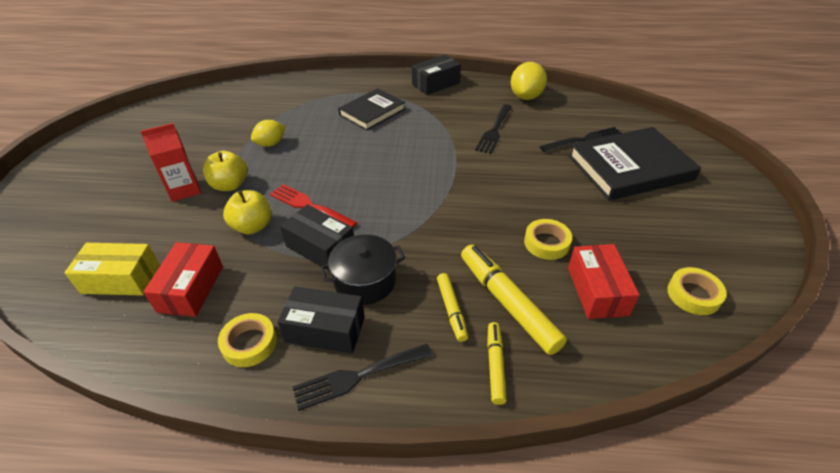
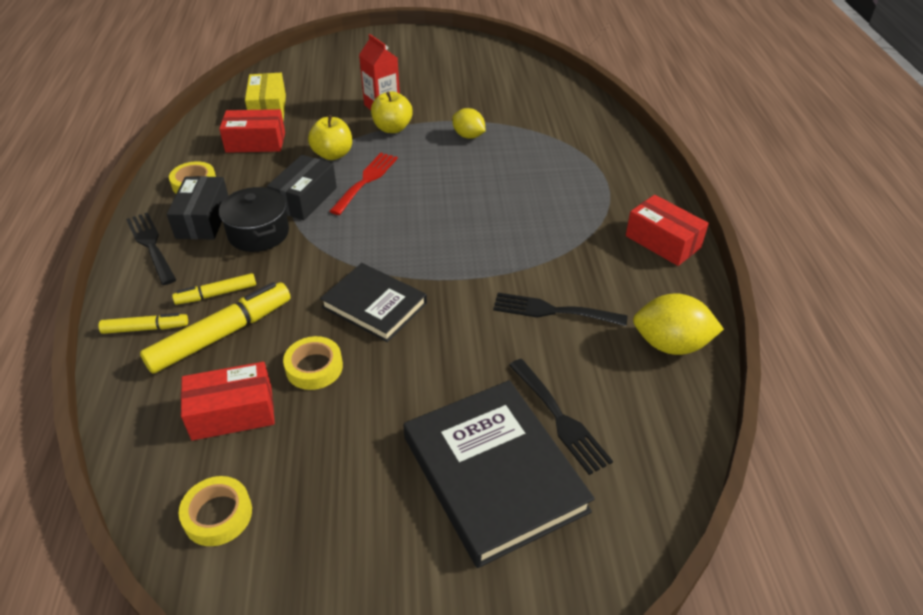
camera: 80 degrees right, 0 degrees up
black book [338,88,405,131] -> black book moved to [320,263,427,342]
black box [412,55,461,95] -> red box [626,195,709,266]

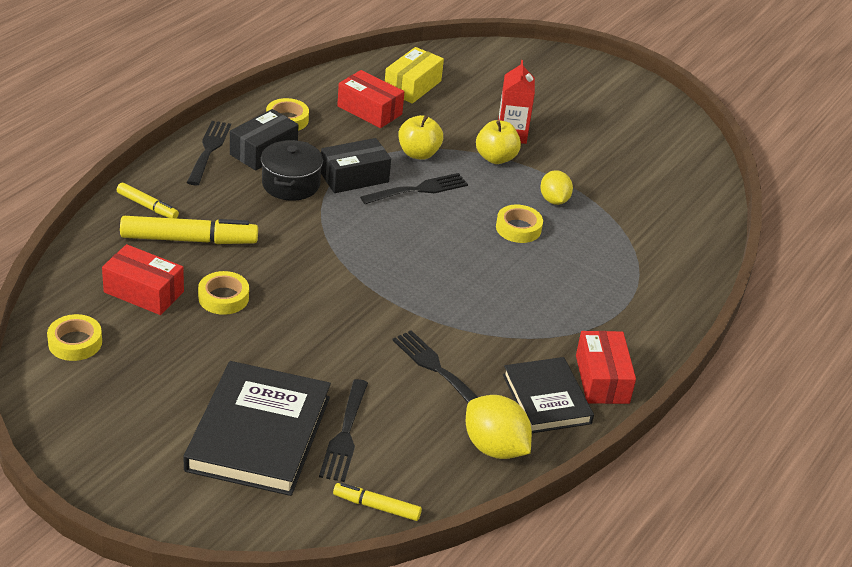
camera: 35 degrees right, 5 degrees down
yellow marker [172,273,256,305] -> yellow marker moved to [333,483,422,521]
black book [320,263,427,342] -> black book moved to [503,357,594,433]
red fork [329,153,398,215] -> black fork [360,173,468,204]
none -> yellow tape [496,204,543,243]

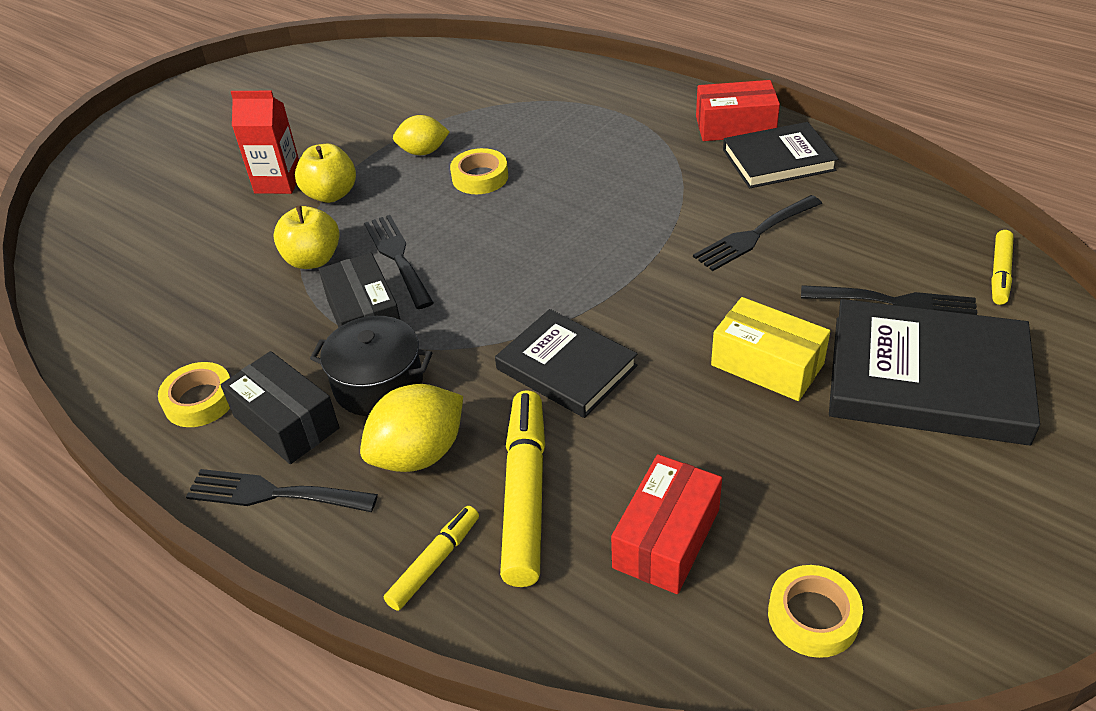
camera: 80 degrees left, 5 degrees up
yellow tape [198,271,249,315] -> none
red box [337,70,404,128] -> none
yellow box [385,47,444,104] -> yellow box moved to [711,297,830,401]
yellow lemon [466,395,532,459] -> yellow lemon moved to [360,384,463,472]
none -> black book [495,309,637,418]

